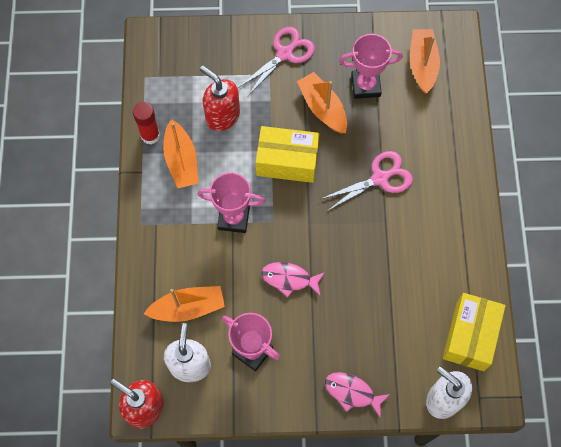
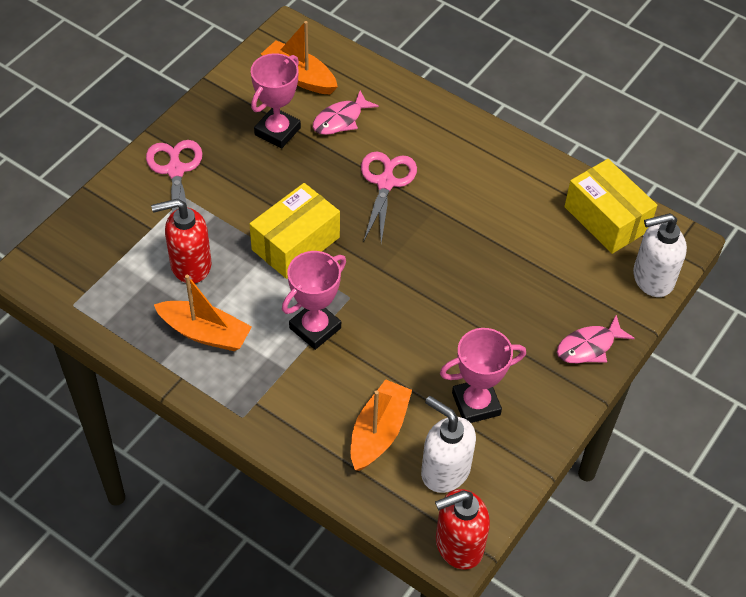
camera: 55 degrees left, 15 degrees down
red glue stick [133,102,160,144] -> none
pink fish [262,262,325,297] -> pink fish moved to [313,90,379,135]
orange boat [297,72,347,133] -> none

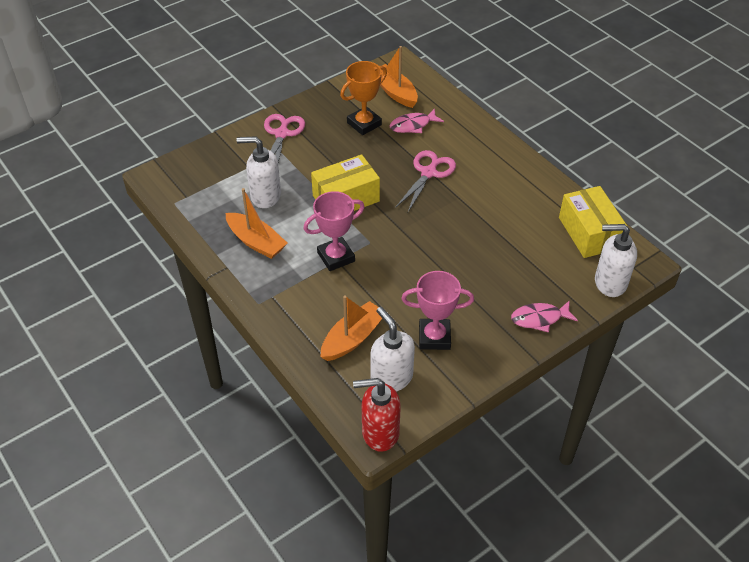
camera: 20 degrees right, 5 degrees down
red soap dispenser [151,199,211,283] -> white soap dispenser [236,136,281,208]
pink trophy [251,53,301,149] -> orange trophy [340,61,387,135]

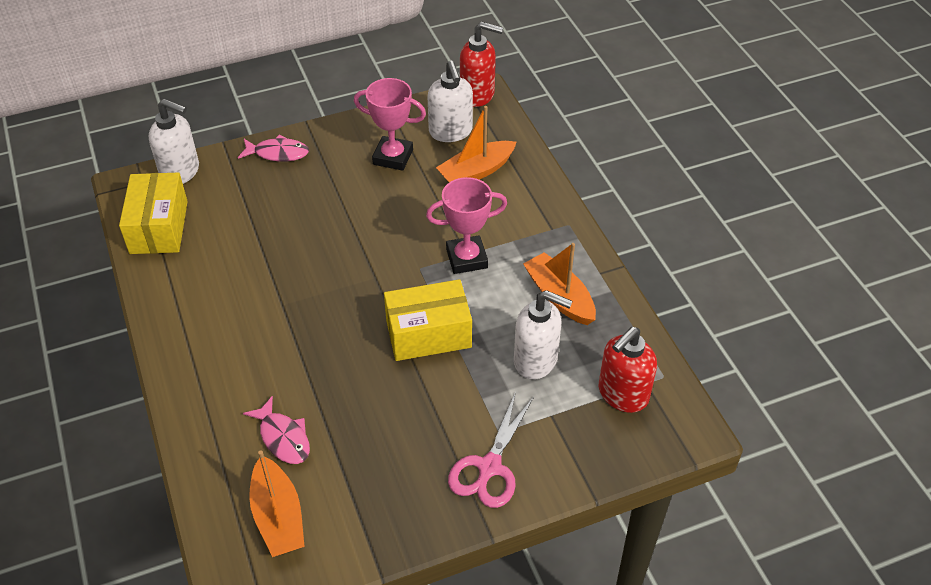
camera: 165 degrees left, 0 degrees up
orange trophy [340,61,387,135] -> none
pink fish [390,108,444,133] -> pink fish turned 60 degrees clockwise [243,396,310,464]
pink scissors [395,150,456,212] -> none
none -> red soap dispenser [599,327,657,413]

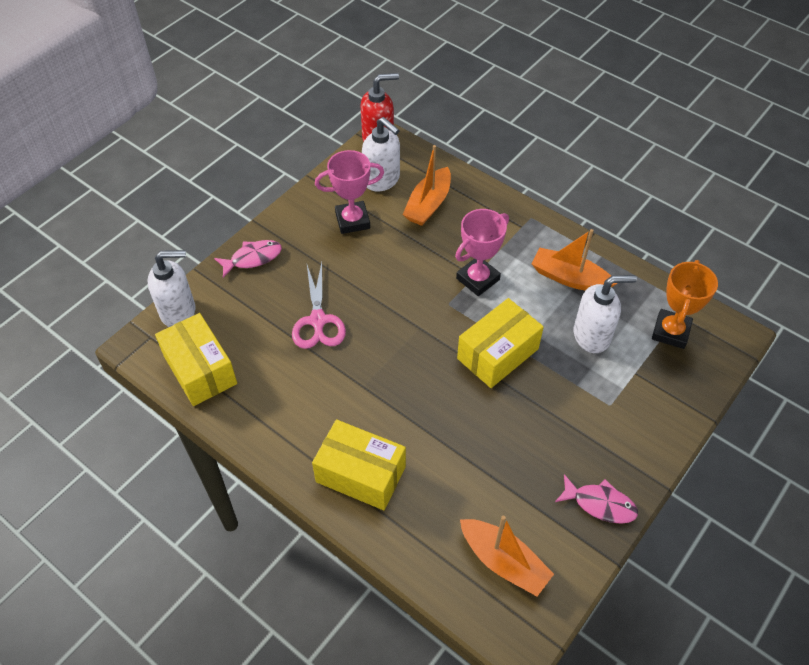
camera: 30 degrees left, 5 degrees up
pink fish [243,396,310,464] -> pink fish moved to [555,474,638,524]
pink scissors [448,392,534,508] -> pink scissors moved to [292,262,346,349]
red soap dispenser [599,327,657,413] -> orange trophy [652,260,718,349]
none -> yellow box [312,419,406,510]

